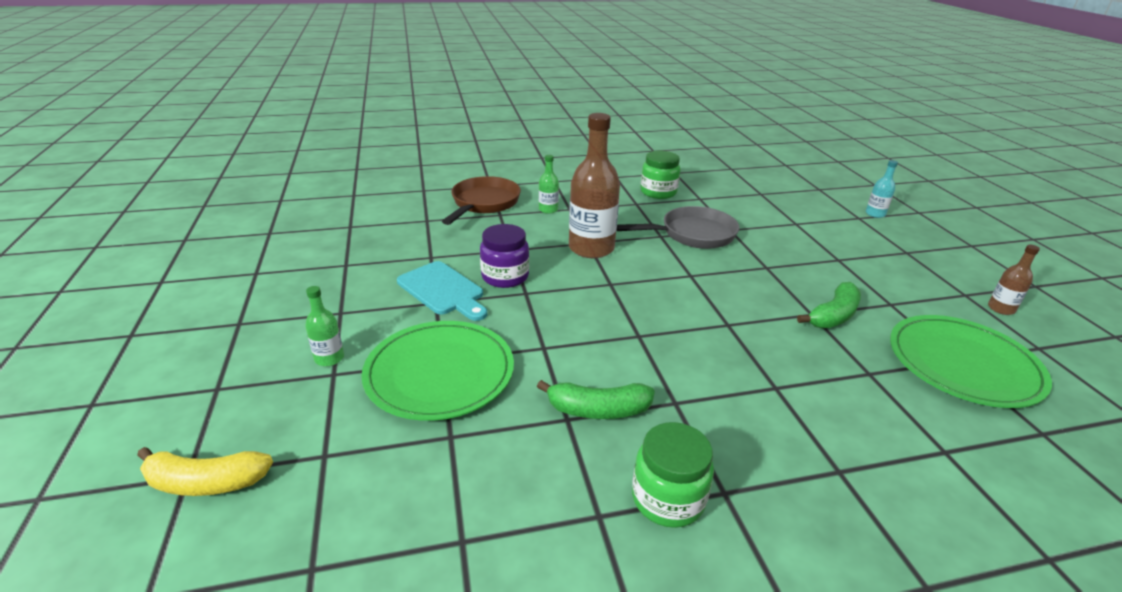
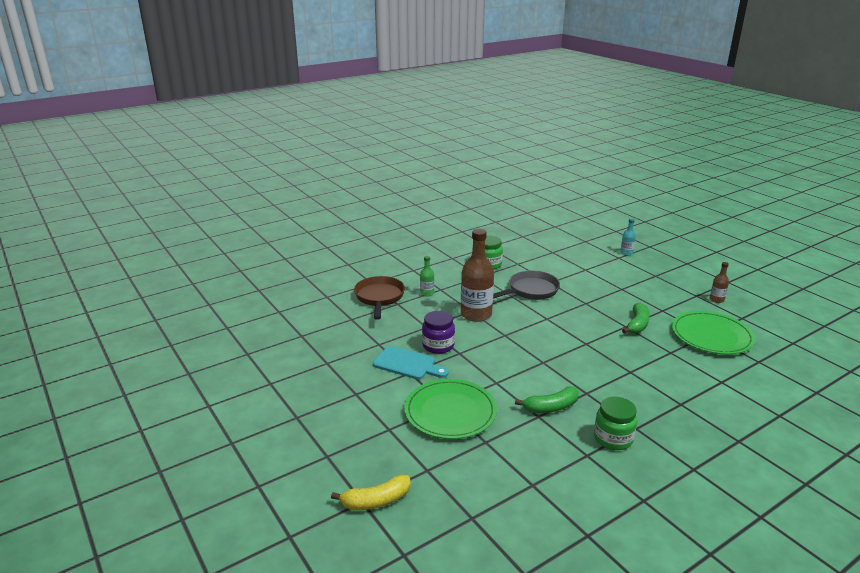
camera: 20 degrees left, 5 degrees down
green bottle [305,286,344,366] -> none

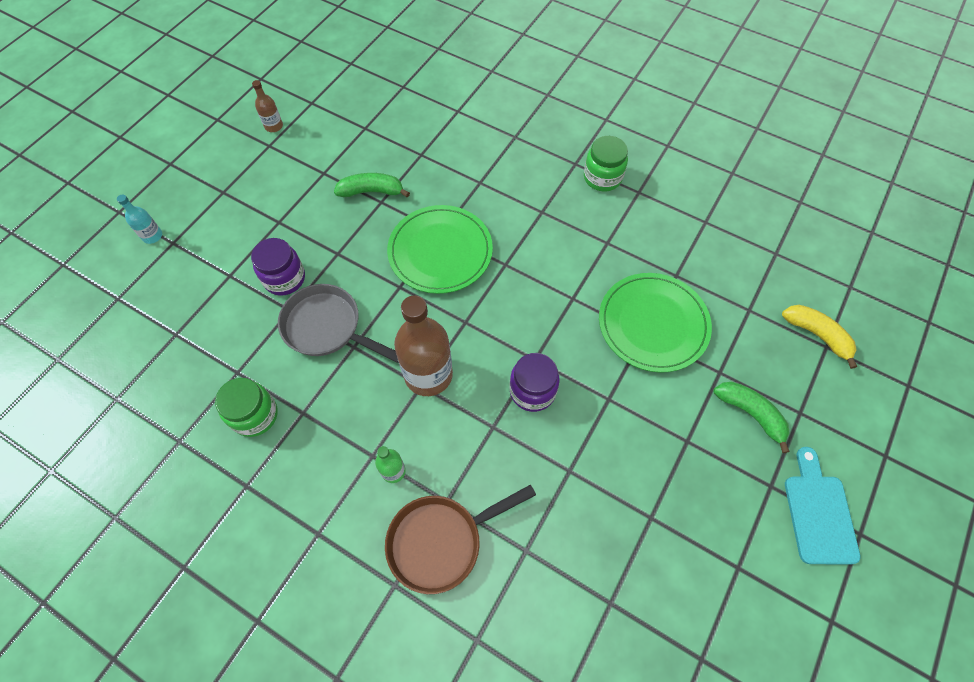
camera: 115 degrees left, 35 degrees up
turquoise cutting board [373,346,449,379] -> turquoise cutting board moved to [785,447,861,564]
green banana [515,386,579,413] -> green banana moved to [714,382,790,453]
green plate [672,311,755,354] -> green plate moved to [387,205,493,294]
none -> purple jar [251,238,305,296]

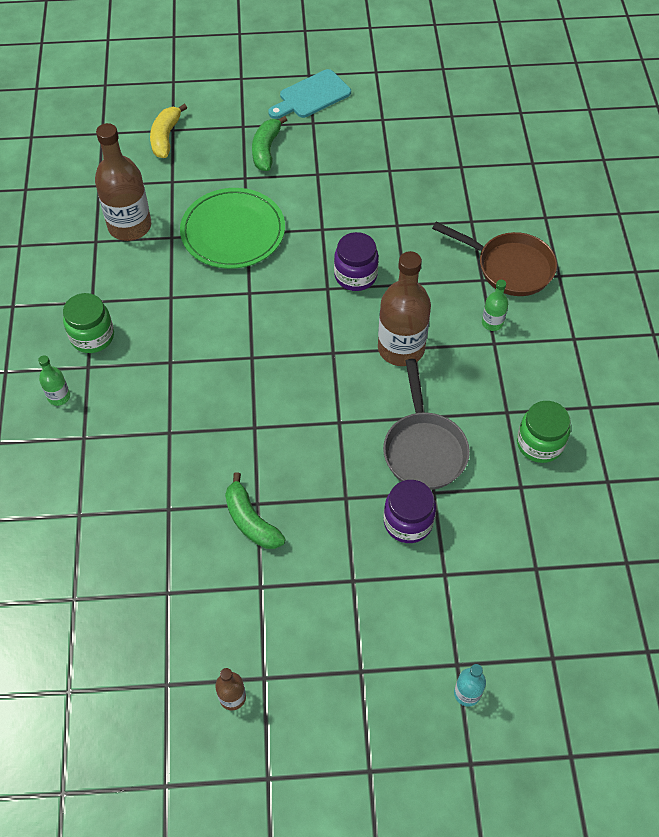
camera: 125 degrees left, 5 degrees down
green plate [387,205,493,294] -> none
none -> green bottle [38,355,70,406]
none -> brown bottle [95,123,151,241]

